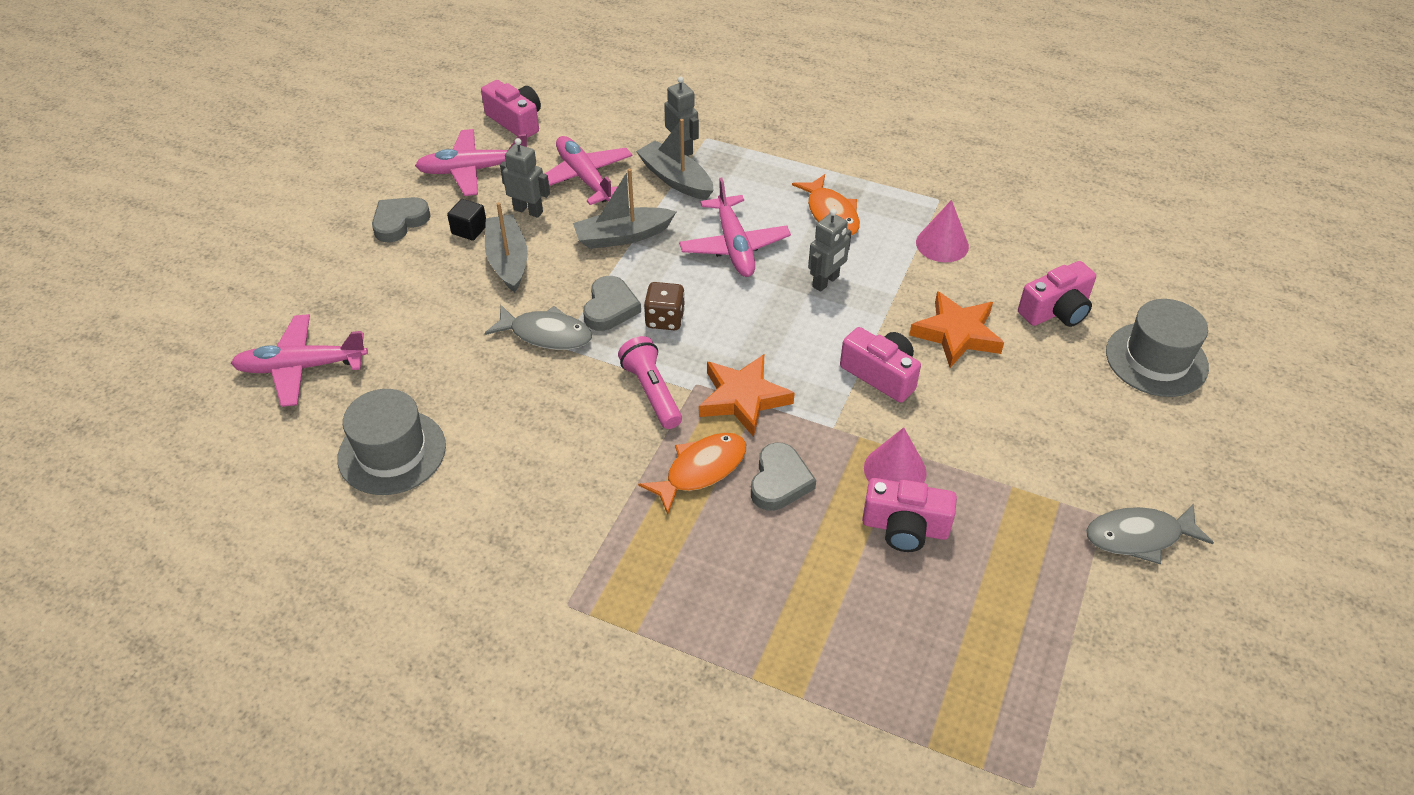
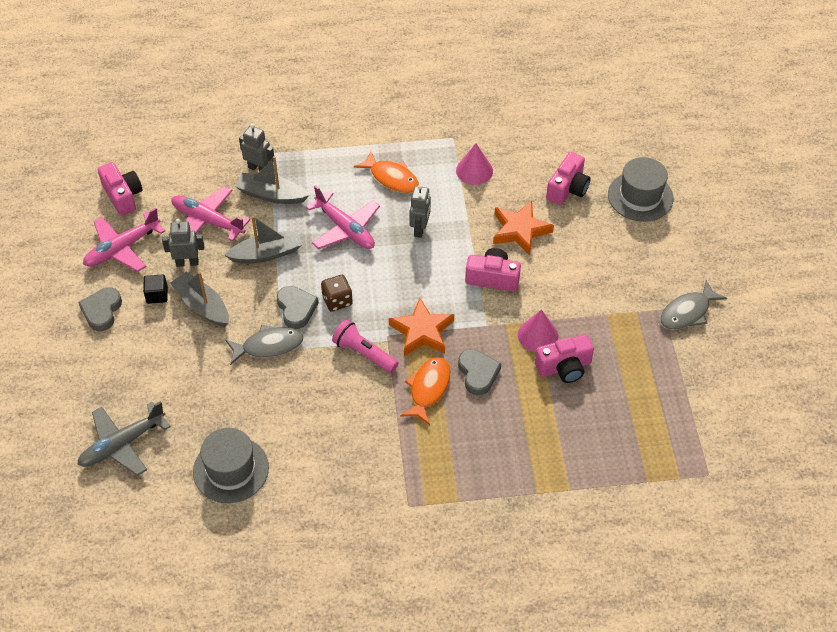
camera: 30 degrees left, 5 degrees up
pink plane [231,314,368,407] -> grey plane [77,401,171,476]
pink camera [481,80,541,138] -> pink camera turned 45 degrees clockwise [98,162,142,216]
grey boat [573,168,676,249] -> grey boat turned 150 degrees counterclockwise [224,216,302,264]

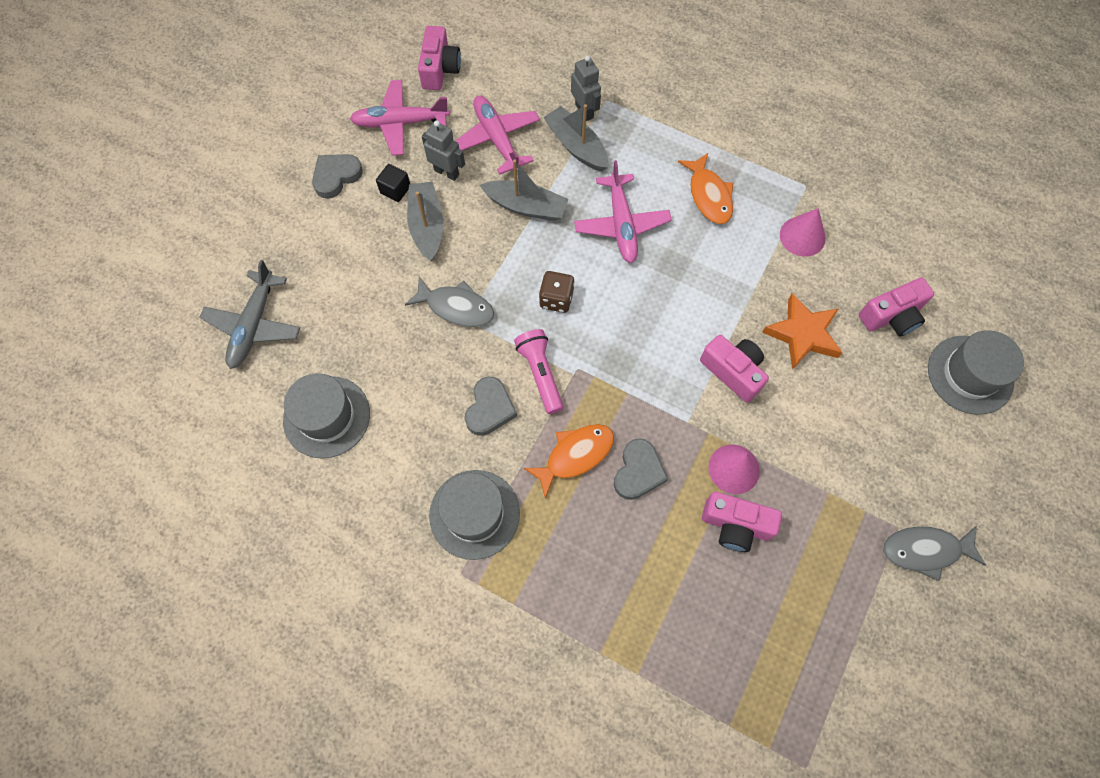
camera: 35 degrees right, 15 degrees up
grey plane [77,401,171,476] -> grey plane turned 75 degrees counterclockwise [199,260,300,369]
grey heart [277,286,319,329] -> grey heart moved to [465,376,517,436]
orange star [389,298,454,356] -> none
grey robot [409,185,431,238] -> none
none -> grey hat [429,470,520,560]

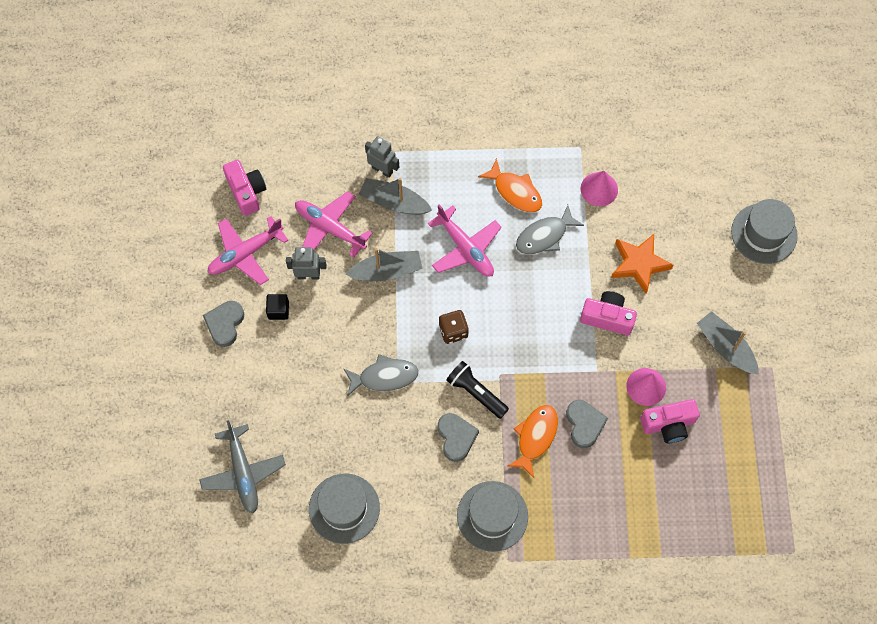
camera: 30 degrees left, 0 degrees up
grey boat [407,182,443,261] -> grey boat moved to [697,311,759,375]
pink flashlight [514,329,563,414] -> black flashlight [446,361,509,419]
pink camera [859,277,934,336] -> none
grey fish [883,526,986,581] -> grey fish moved to [516,205,584,254]

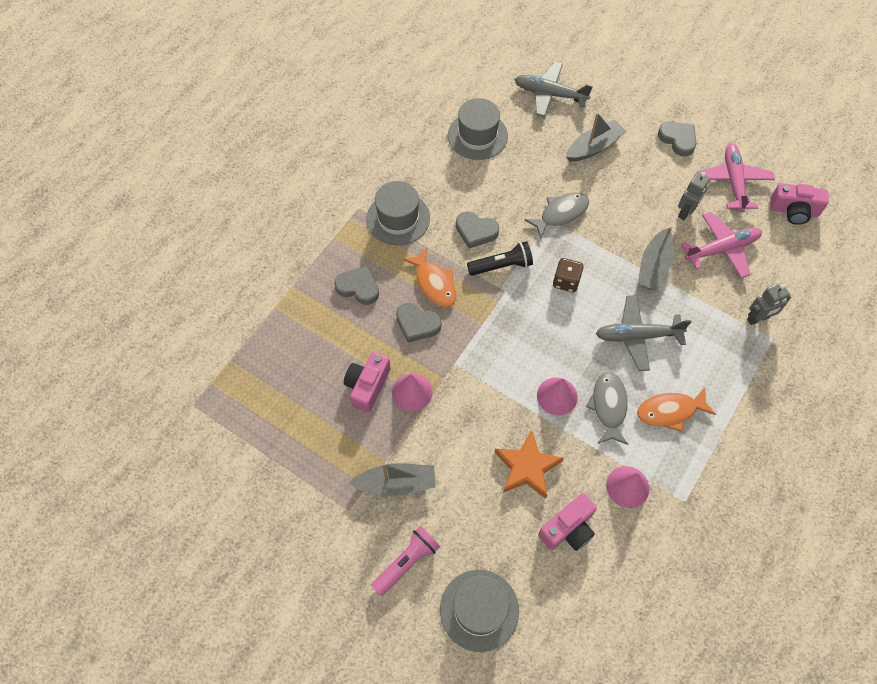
camera: 125 degrees right, 5 degrees down
black cube [266,294,289,320] -> none
grey fish [343,354,419,397] -> grey fish turned 150 degrees counterclockwise [525,192,589,238]
grey boat [359,178,432,215] -> grey boat moved to [566,113,626,162]
pink plane [428,204,502,277] -> grey plane [596,295,691,371]
pink camera [580,291,637,335] -> pink camera moved to [538,493,597,551]
none -> grey heart [334,266,379,305]
none -> pink flashlight [371,526,440,596]
none -> pink cone [537,378,578,415]

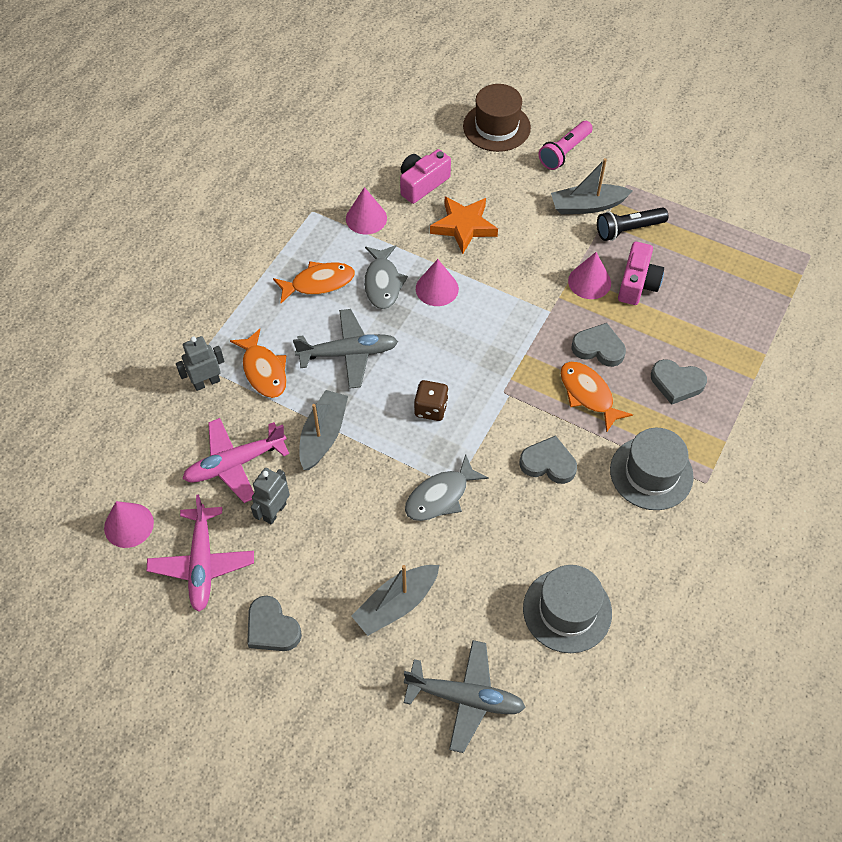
camera: 175 degrees right, 5 degrees down
grey hat [440,570,519,652] -> brown hat [463,84,531,152]
black flashlight [467,241,533,276] -> black flashlight moved to [597,207,668,241]
pink camera [770,183,829,225] -> pink cone [104,501,154,548]
none -> orange fish [230,329,287,398]

